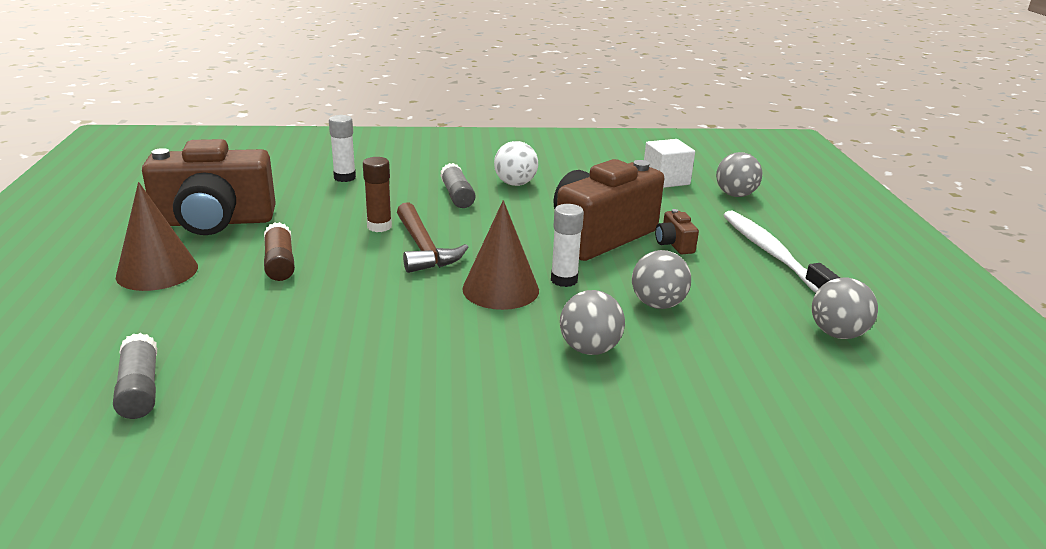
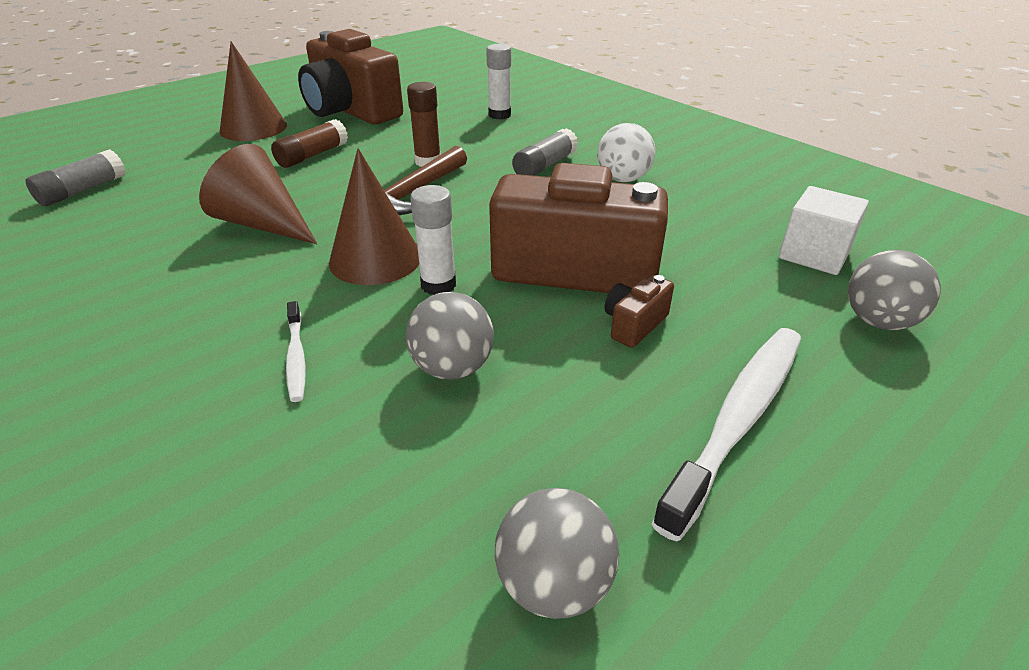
camera: 55 degrees right, 10 degrees up
grey ball [560,290,625,355] -> white toothbrush [286,301,305,402]
none -> brown cone [199,144,317,244]

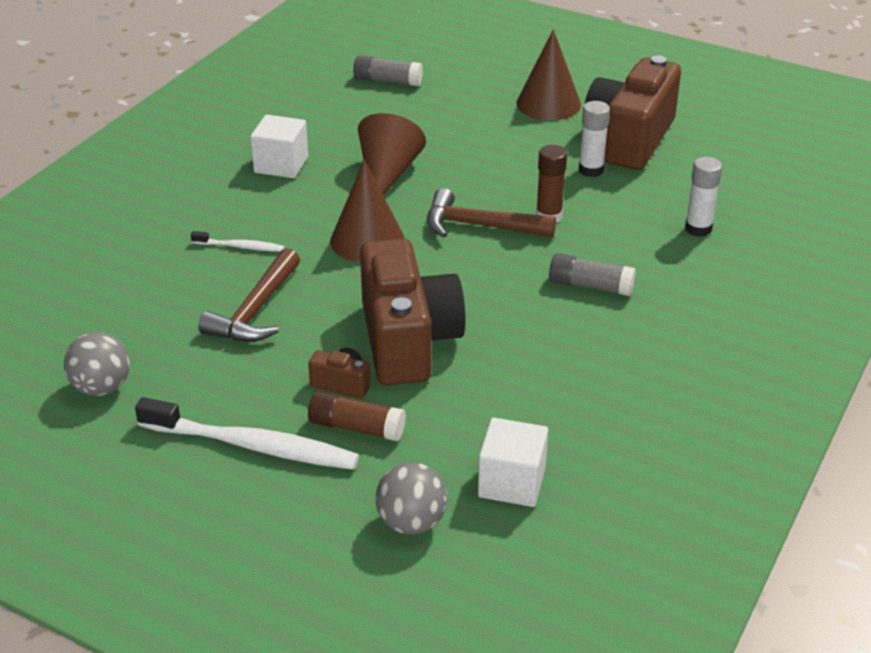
camera: 70 degrees right, 0 degrees up
brown glue stick [271,119,348,168] -> brown glue stick moved to [308,391,406,441]
white toothbrush [286,301,305,402] -> white toothbrush turned 135 degrees counterclockwise [191,231,285,252]
grey ball [406,292,494,380] -> brown hammer [199,248,300,342]
white glue stick [410,185,456,295] -> white glue stick moved to [579,101,610,177]
white ball [597,123,655,182] -> none
none -> white cube [250,115,308,178]

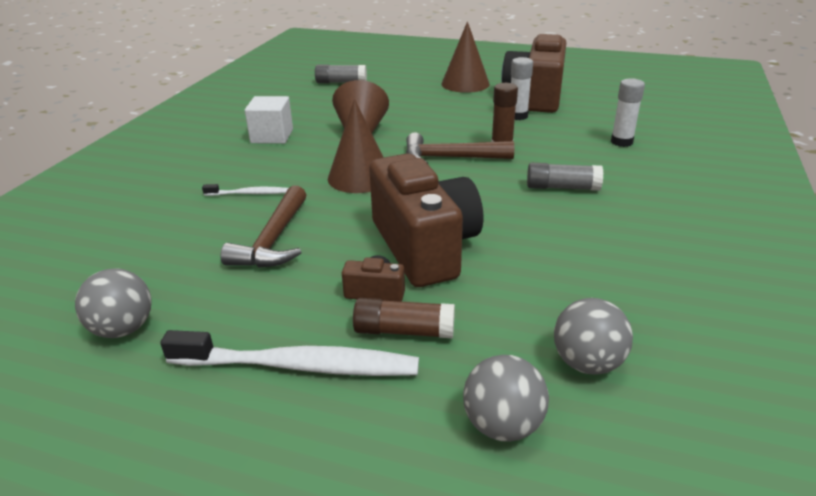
camera: 10 degrees left, 5 degrees down
white cube [478,418,548,507] -> grey ball [554,298,633,375]

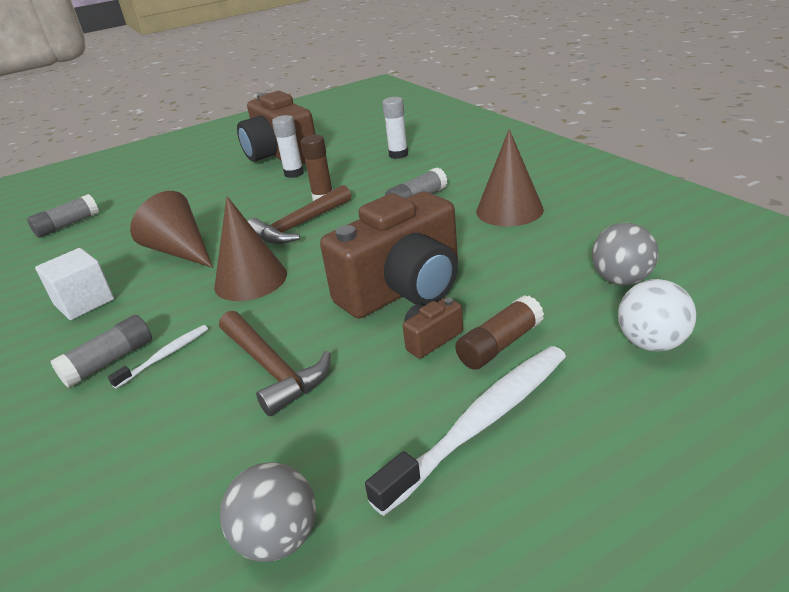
camera: 45 degrees left, 0 degrees up
brown camera [369,154,483,287] -> brown camera turned 120 degrees clockwise [320,191,458,318]
brown cone [442,21,490,93] -> brown cone moved to [476,129,544,227]
grey ball [463,355,549,442] -> white ball [618,279,697,351]
none -> grey glue stick [51,315,152,388]

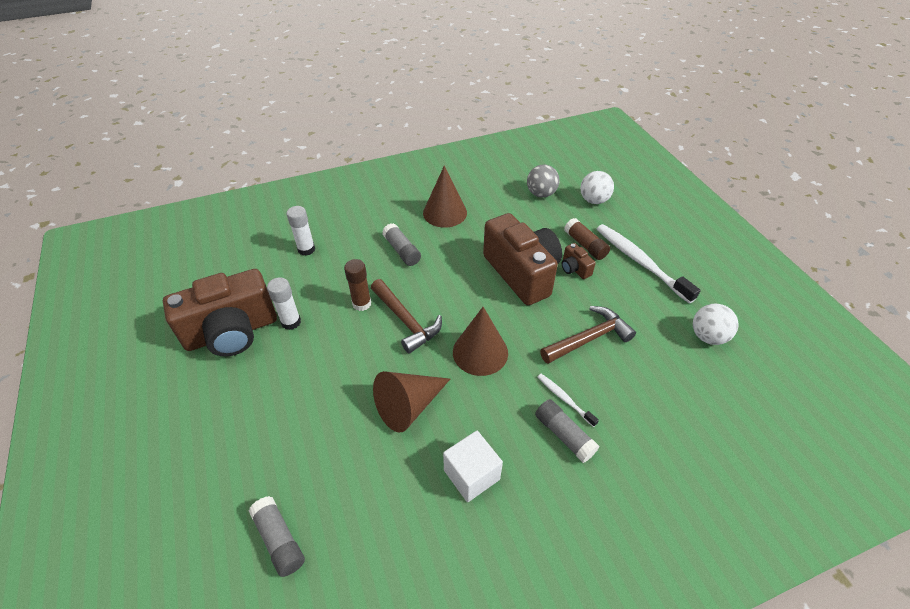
camera: 85 degrees left, 15 degrees up
grey ball [220,462,316,562] -> white ball [693,304,738,345]

